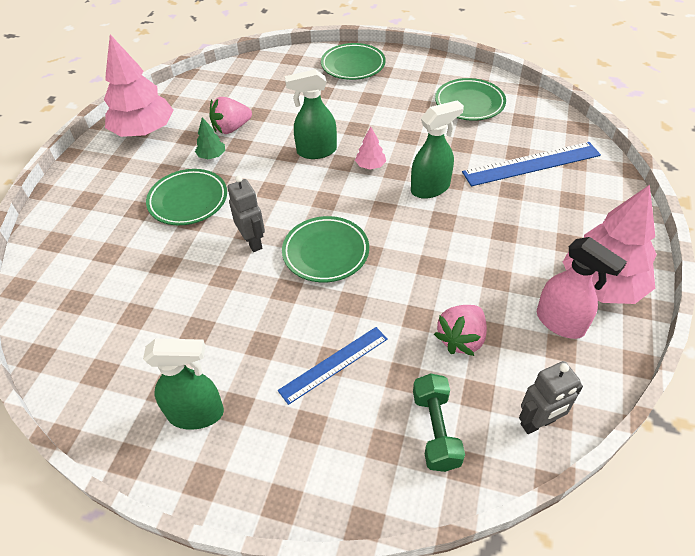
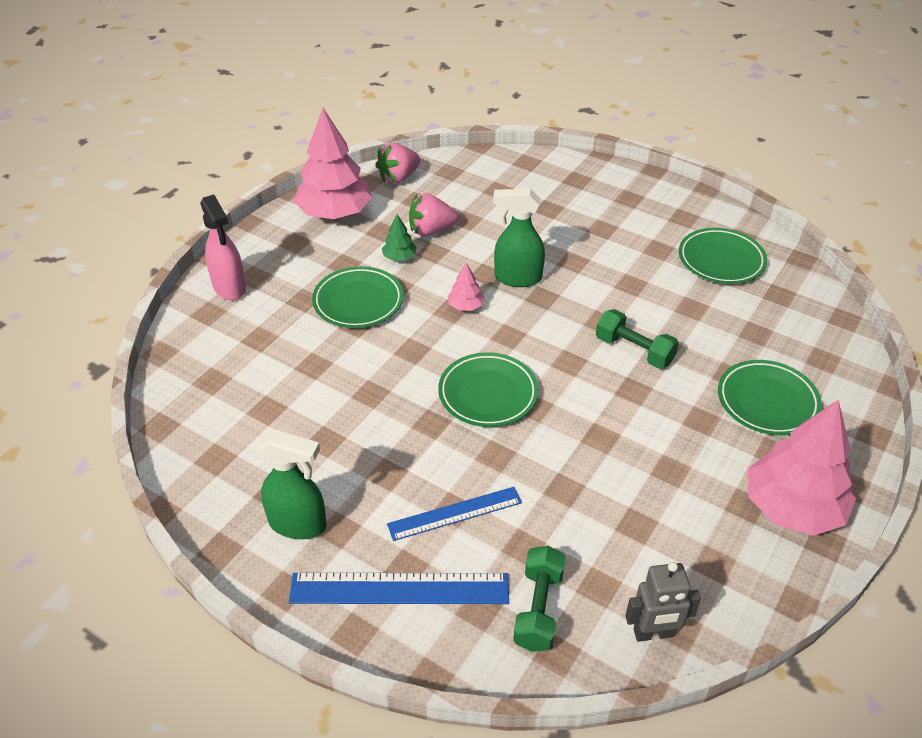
camera: 15 degrees right, 5 degrees down
grey robot [227,175,265,252] -> none
green plate [321,43,386,80] -> green plate moved to [718,360,822,435]
pink tree [355,127,386,169] -> pink tree moved to [447,263,484,311]
green spray bottle [411,100,464,199] -> green dumbbell [596,309,679,369]
pink strawberry [434,305,487,356] -> pink strawberry moved to [375,143,420,183]
blue ruler [462,142,601,186] -> blue ruler moved to [289,573,509,604]
pink spray bottle [537,237,627,339] -> pink spray bottle moved to [200,195,246,300]

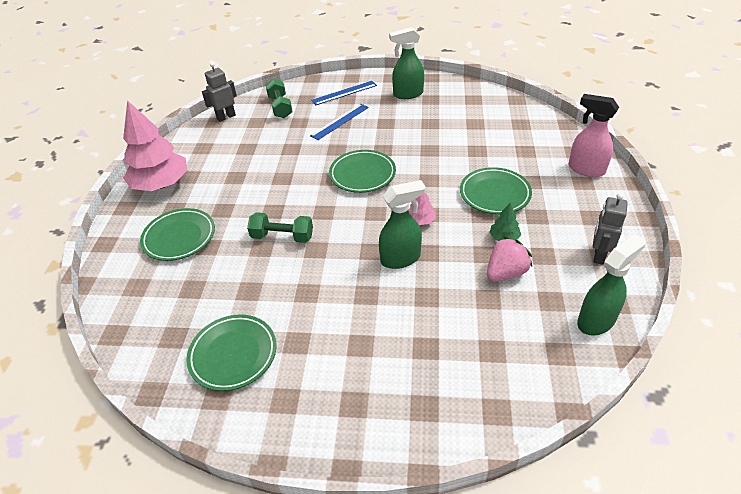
camera: 155 degrees right, 0 degrees up
blue ruler [289,573,509,604] -> blue ruler [311,81,377,105], size x0.67
pink tree [294,108,372,219] -> grey robot [593,193,628,265]
pink strawberry [375,143,420,183] -> green spray bottle [577,234,646,336]

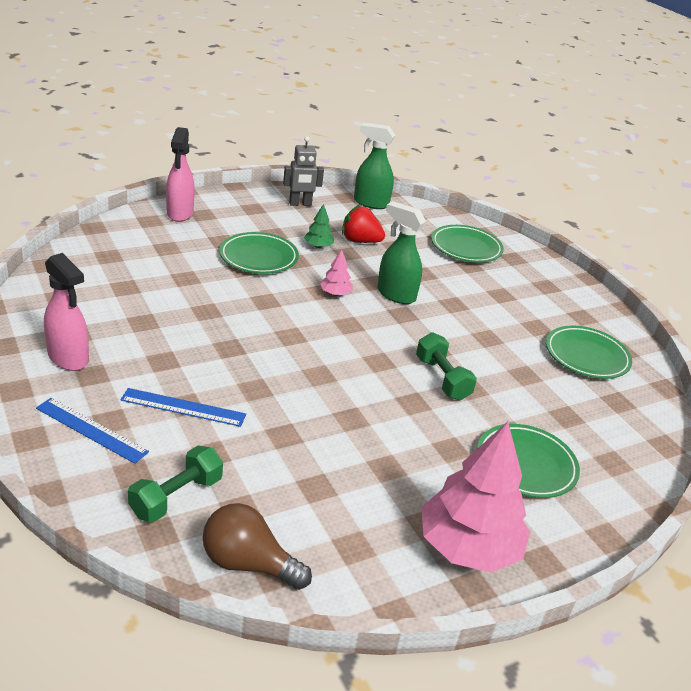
camera: 130 degrees left, 10 degrees down
grey robot [202,62,237,122] -> brown light bulb [203,503,312,590]
green plate [329,150,396,193] -> green plate moved to [431,225,504,262]
green spray bottle [389,27,424,99] -> pink spray bottle [44,253,89,371]
pink strawberry [487,236,532,282] -> red strawberry [342,205,385,243]

